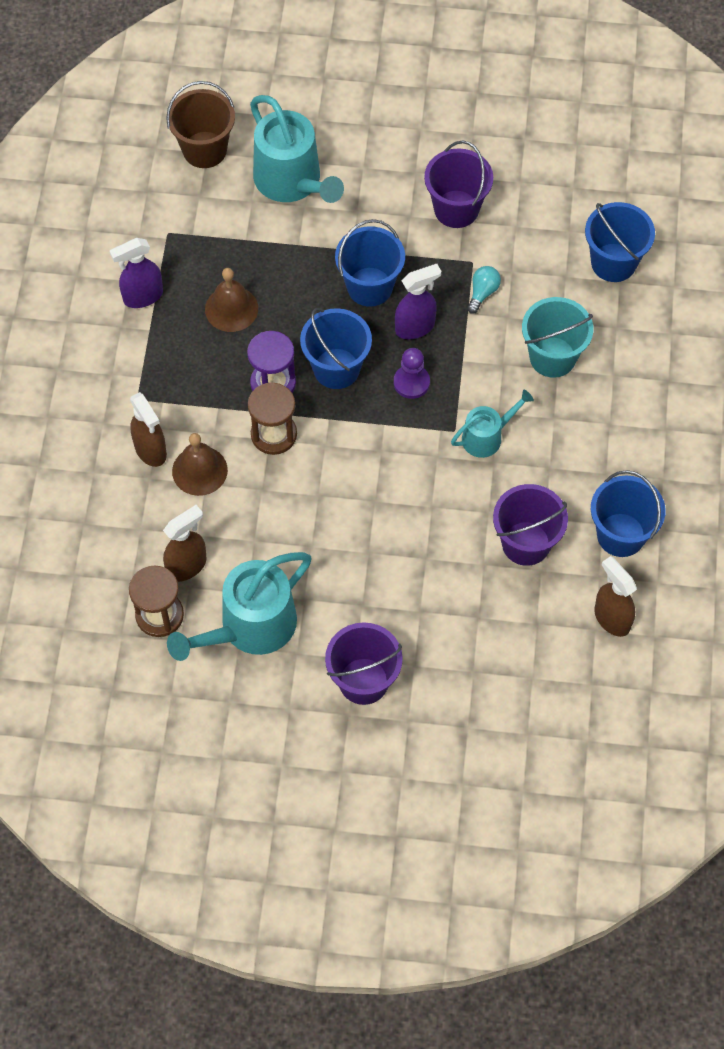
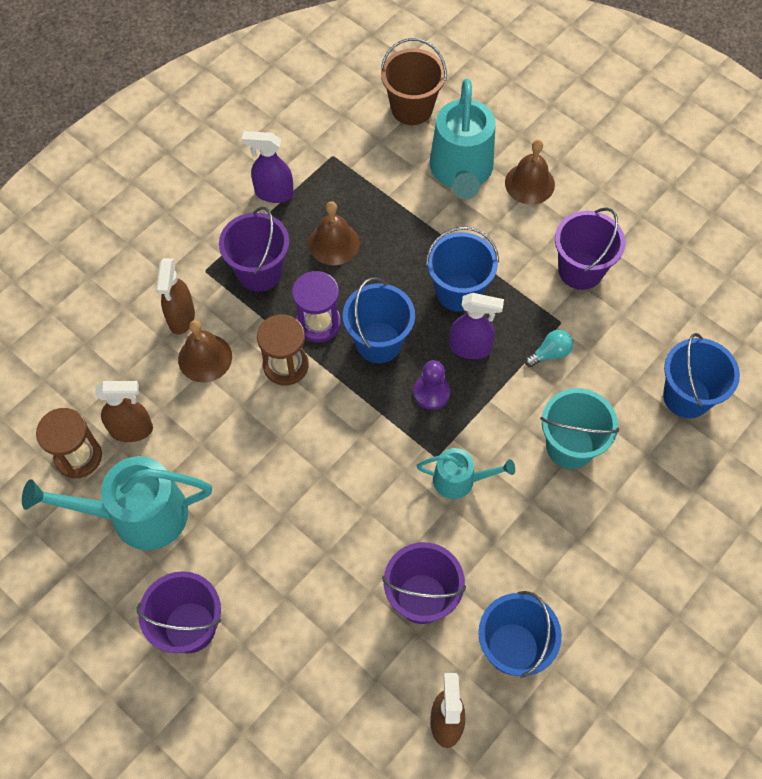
camera: 35 degrees right, 0 degrees up
none -> purple bucket [219,207,289,292]
none -> brown bell [505,140,555,204]

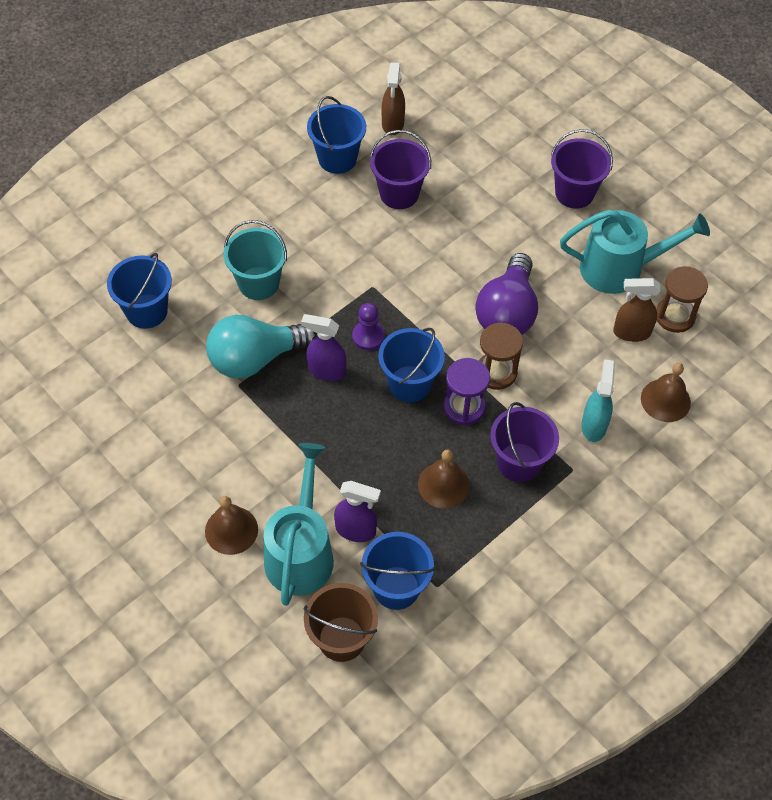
camera: 175 degrees left, 5 degrees down
brown spray bottle [156,258,195,335] -> turquoise spray bottle [581,359,615,442]
brown bell [178,320,232,382] -> brown bell moved to [641,363,691,422]
purple spray bottle [242,131,294,203] -> purple spray bottle moved to [334,481,381,542]
turquoise watering can [417,448,515,499] -> none
blue bucket [426,226,499,312] -> blue bucket moved to [360,532,435,610]
turquoise light bulb [525,330,573,367] -> turquoise light bulb [206,315,317,379], size x2.40
purple bucket [555,208,625,290] -> none
none -> purple light bulb [476,253,538,335]

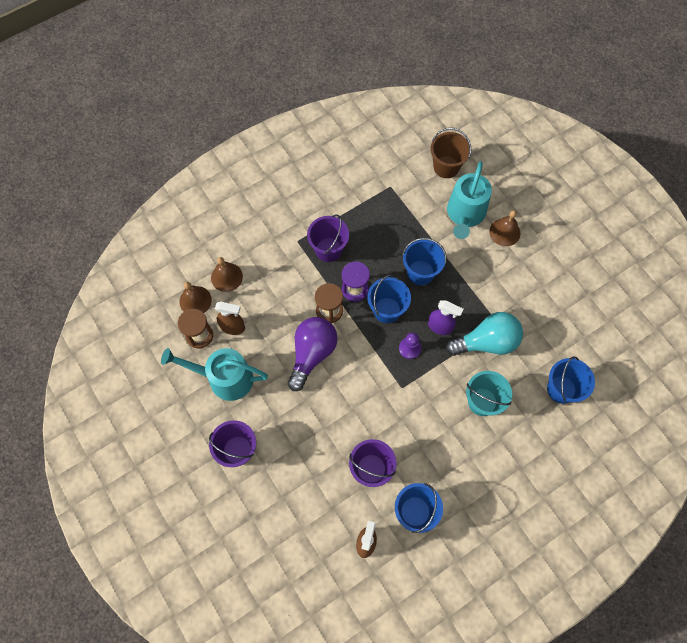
camera: 170 degrees left, 10 degrees up
purple spray bottle [334,481,381,542] -> none
blue bucket [360,532,435,610] -> blue bucket moved to [402,238,447,285]
brown bell [418,450,470,509] -> brown bell moved to [179,282,212,313]
turquoise spray bottle [581,359,615,442] -> none

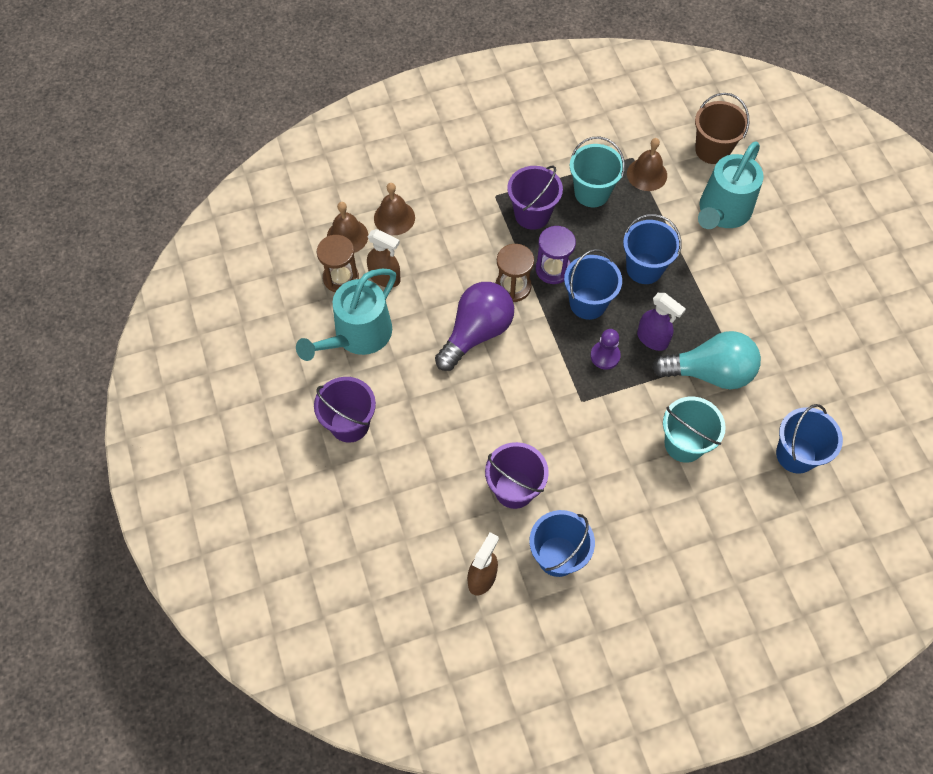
camera: 15 degrees right, 5 degrees down
turquoise watering can [161,348,268,401] -> turquoise watering can turned 75 degrees counterclockwise [296,269,396,361]
brown bell [489,210,520,246] -> brown bell moved to [627,138,667,191]
none -> turquoise bucket [570,137,625,207]

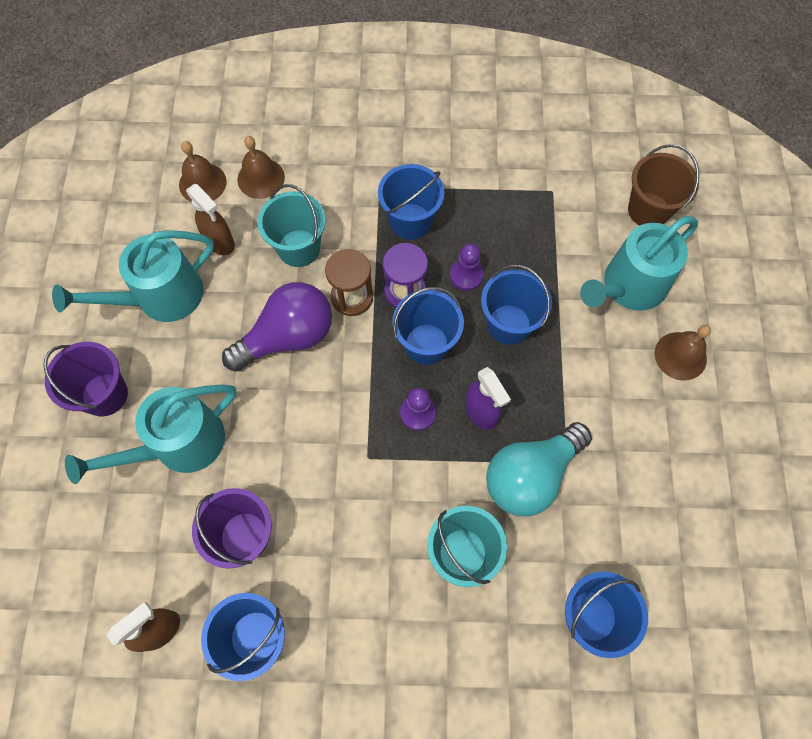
camera: 20 degrees right, 5 degrees up
brown hourglass [317,235,359,292] -> none
purple bucket [507,166,563,230] -> blue bucket [378,164,445,240]
turquoise bucket [570,137,625,207] -> turquoise bucket moved to [258,184,325,267]
brown bell [627,138,667,191] -> brown bell moved to [655,325,711,380]
turquoise light bulb [652,331,761,389] -> turquoise light bulb turned 120 degrees clockwise [486,422,592,516]
none -> turquoise watering can [65,385,236,484]
none -> purple pawn [450,244,484,291]

